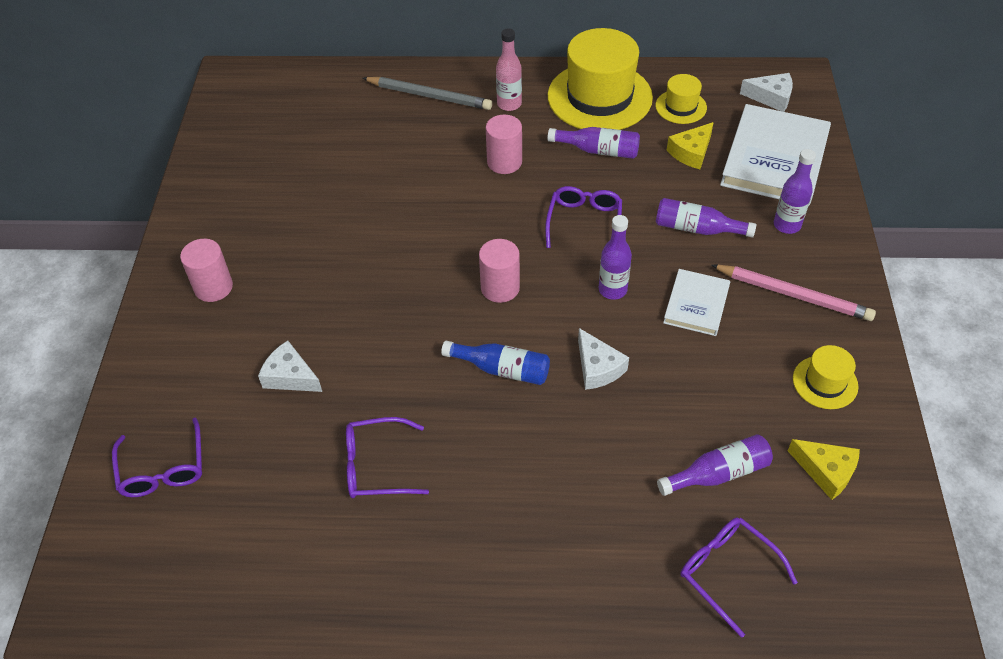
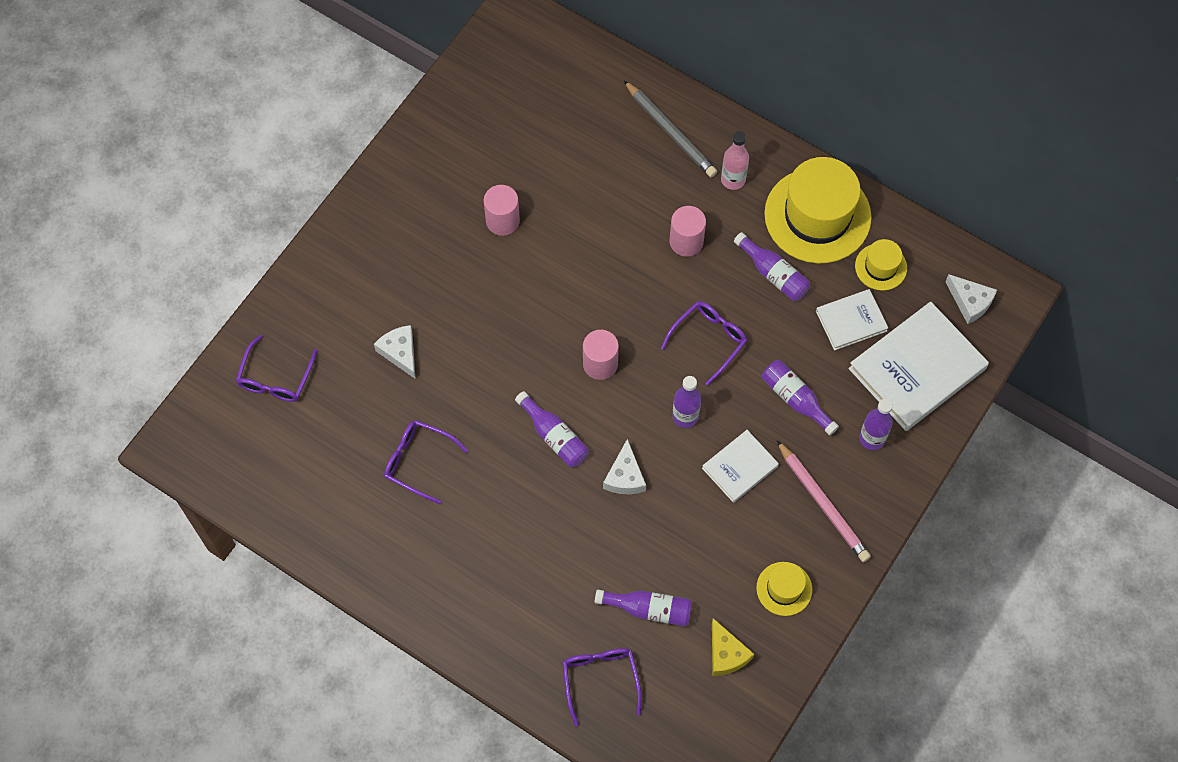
camera: 30 degrees right, 15 degrees up
pink cylinder [180,239,233,302] -> pink cylinder moved to [484,185,520,236]
blue bottle [441,341,550,385] -> purple bottle [515,391,589,467]
yellow cheese [667,122,714,169] -> white book [816,289,888,351]

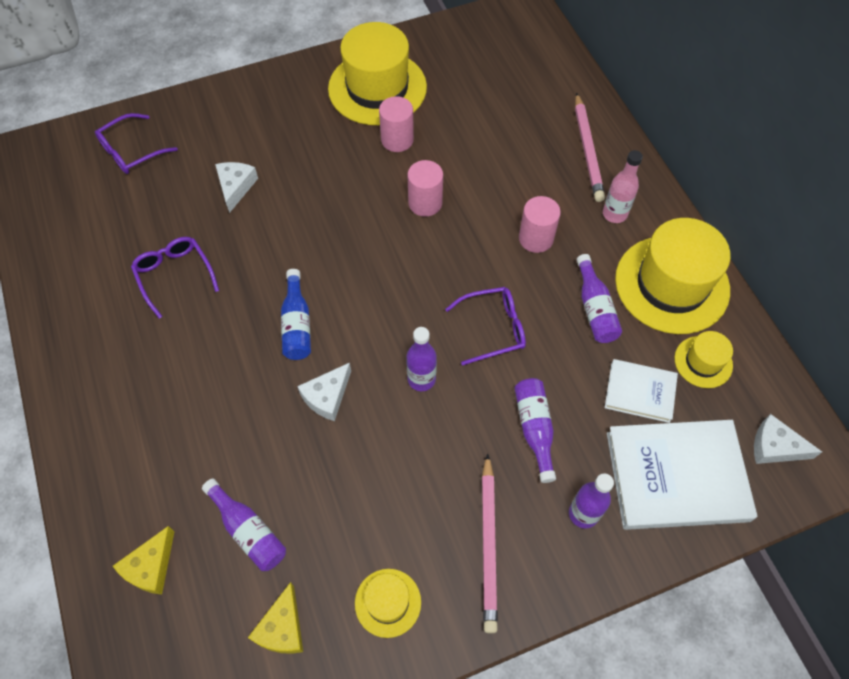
camera: 35 degrees right, 5 degrees down
purple bottle [515,391,589,467] -> blue bottle [281,269,311,360]
purple glasses [562,648,641,726] -> yellow cheese [113,526,175,595]
pink cylinder [583,330,619,380] -> pink cylinder moved to [407,160,443,217]
grey pencil [624,81,717,177] -> pink pencil [575,93,605,202]
white book [702,430,779,503] -> none
white cheese [945,274,997,324] -> white cheese turned 120 degrees clockwise [754,414,822,464]
none -> yellow hat [328,22,427,125]

